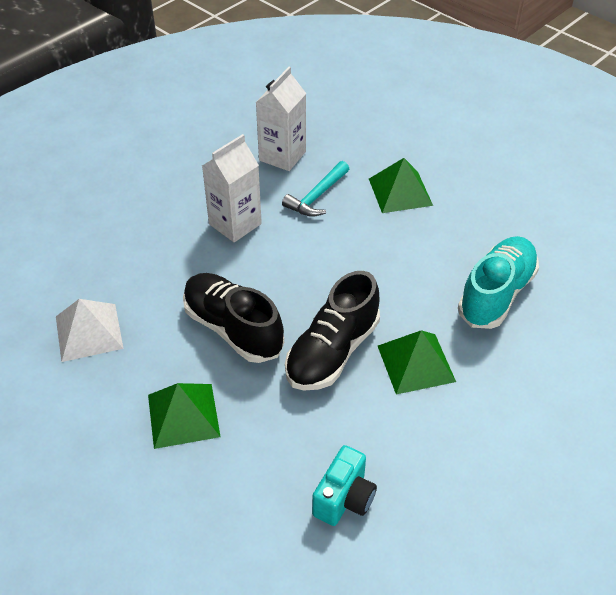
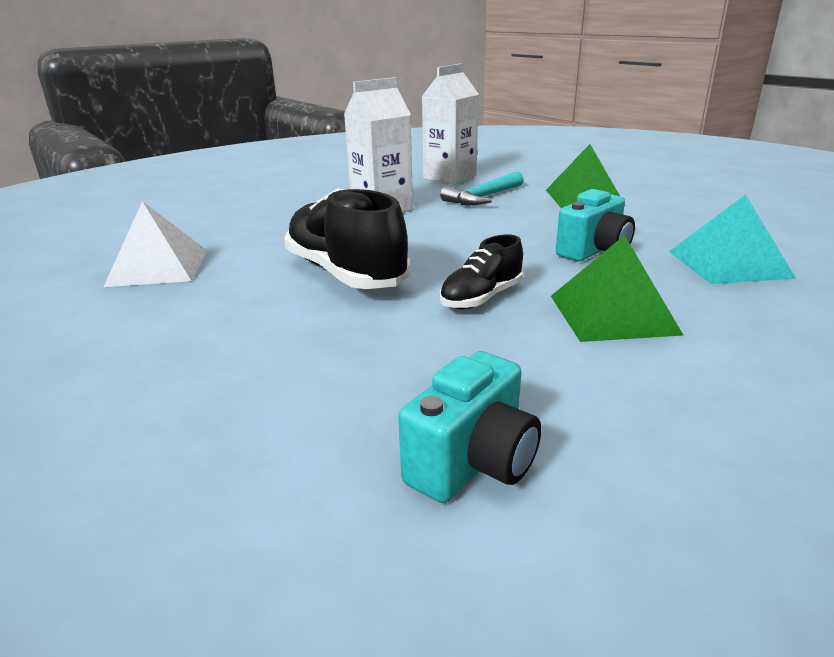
camera: 10 degrees right, 20 degrees down
green pyramid [148,383,221,449] -> none
black shoe [285,271,380,390] -> black shoe [440,235,523,309], size x0.55
turquoise shoe [458,236,539,329] -> turquoise pyramid [669,195,796,284]
none -> turquoise camera [556,189,635,262]

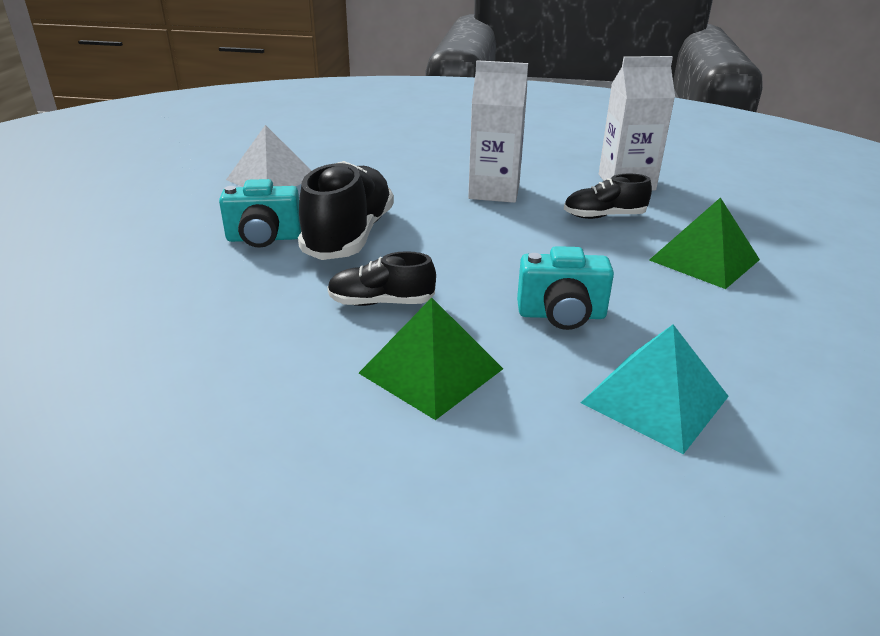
camera: 45 degrees right, 5 degrees up
turquoise camera [398,351,541,503] -> turquoise camera moved to [219,179,301,248]
turquoise hammer [440,171,524,205] -> black shoe [564,174,652,219]

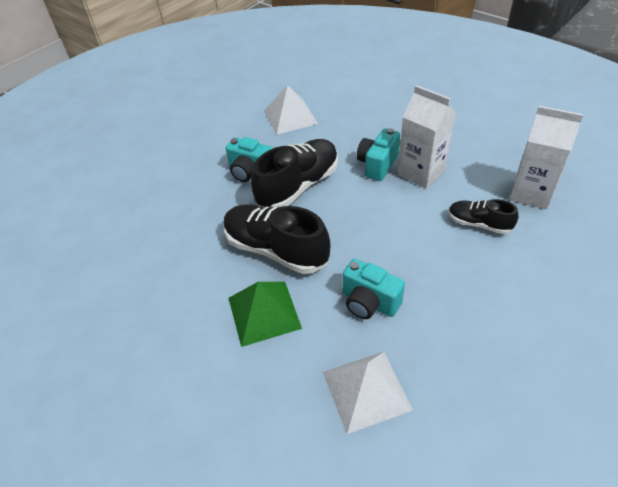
camera: 35 degrees right, 15 degrees up
black shoe [327,251,436,306] -> black shoe [224,204,330,274], size x1.81
turquoise pyramid [581,324,729,454] -> white pyramid [323,352,413,434]
green pyramid [649,197,760,289] -> none
none -> turquoise camera [357,128,400,181]

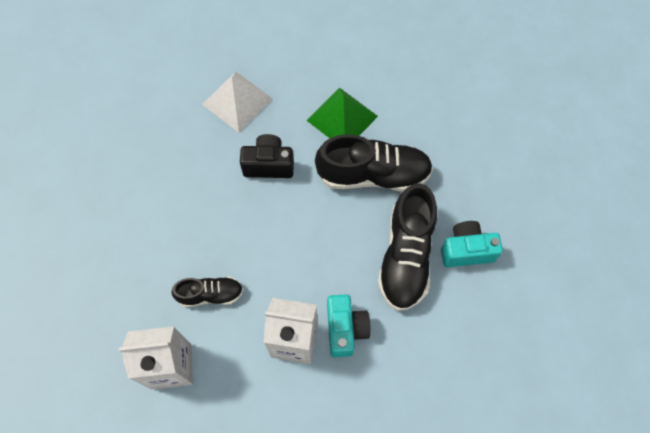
camera: 145 degrees right, 20 degrees up
white pyramid [264,85,318,135] -> none
turquoise camera [342,259,405,319] -> black camera [240,134,294,178]

